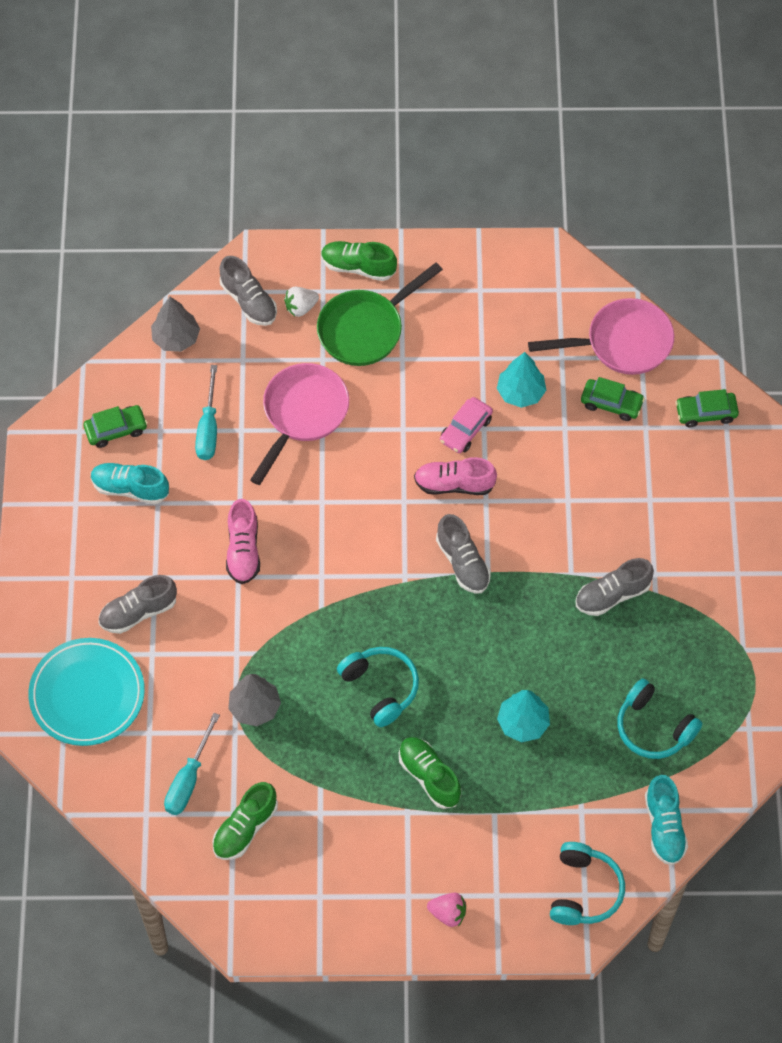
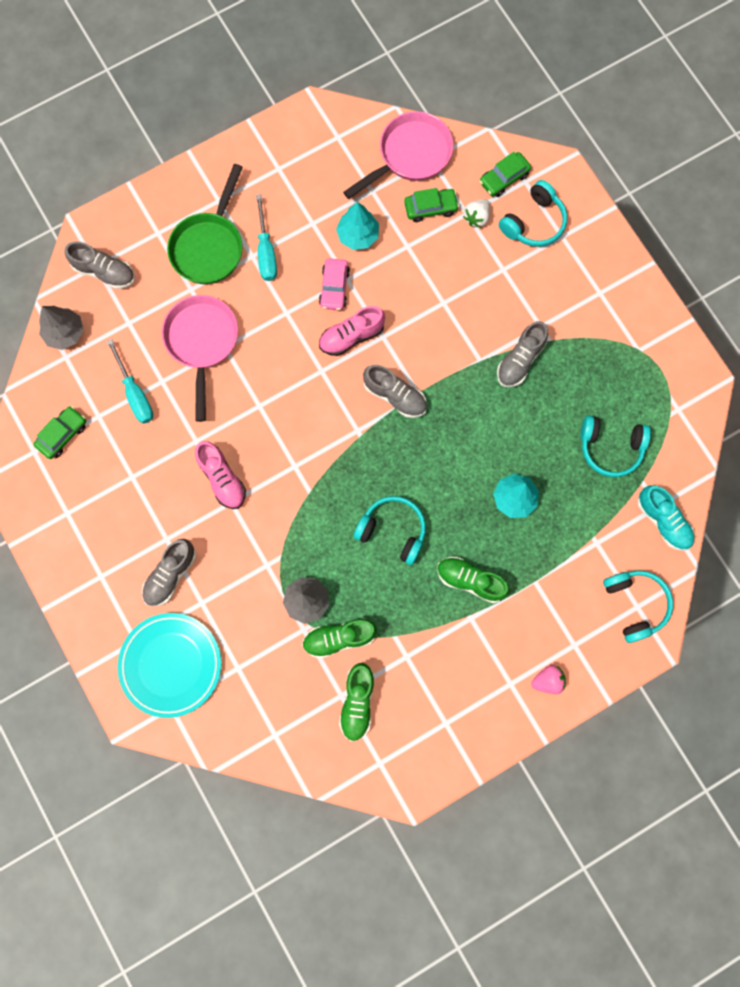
camera: 30 degrees left, 15 degrees up
turquoise shoe [91,463,169,504] -> none
turquoise screwdriver [164,713,220,815] -> turquoise screwdriver moved to [256,194,277,281]
white strawberry [284,287,319,317] -> white strawberry moved to [463,199,490,228]
green shoe [321,241,397,281] -> green shoe moved to [302,618,377,659]
none -> turquoise headphones [499,180,567,247]

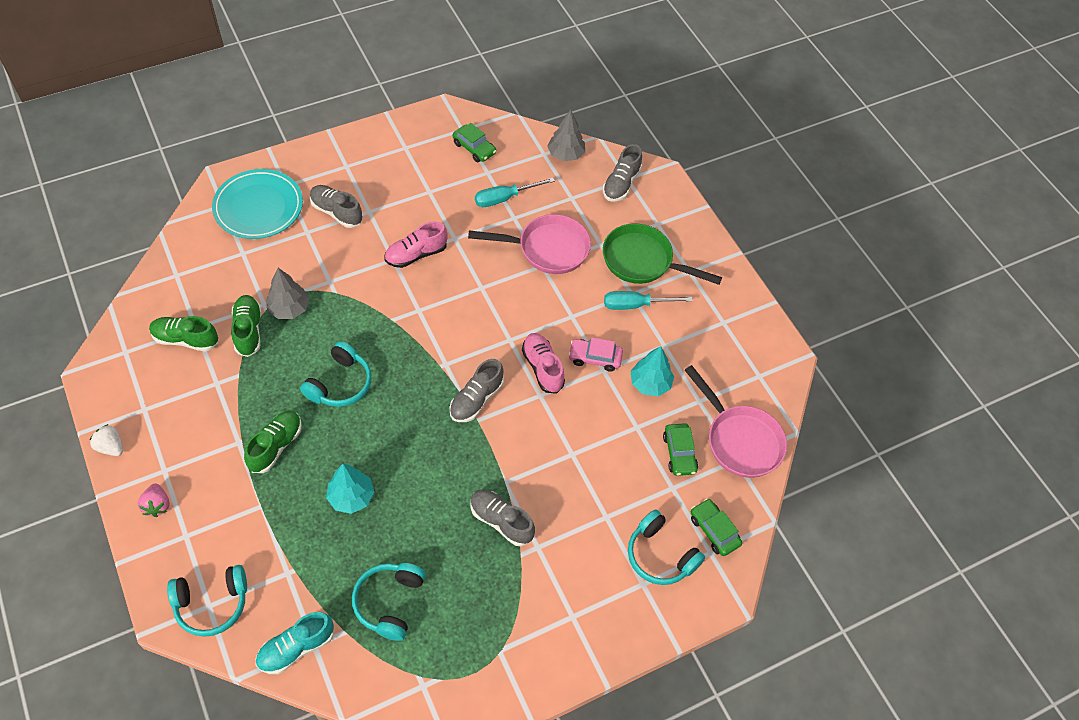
camera: 90 degrees right, 20 degrees down
white strawberry [463,199,490,228] -> white strawberry moved to [90,424,123,456]

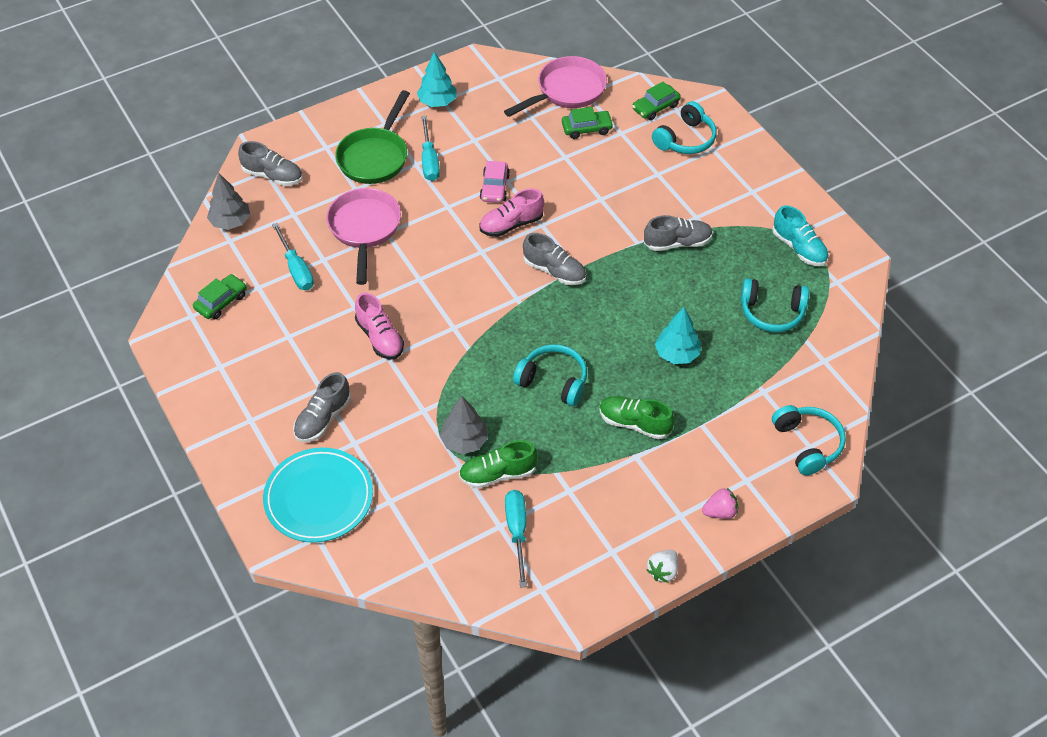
camera: 90 degrees left, 5 degrees down
green shoe [149,316,218,352] -> turquoise screwdriver [505,490,527,588]
turquoise shoe [256,612,334,674] -> turquoise shoe moved to [772,206,829,266]
grey shoe [470,490,535,546] -> grey shoe turned 135 degrees counterclockwise [644,215,713,251]
turquoise tree [631,346,674,396] -> turquoise tree moved to [417,52,457,107]

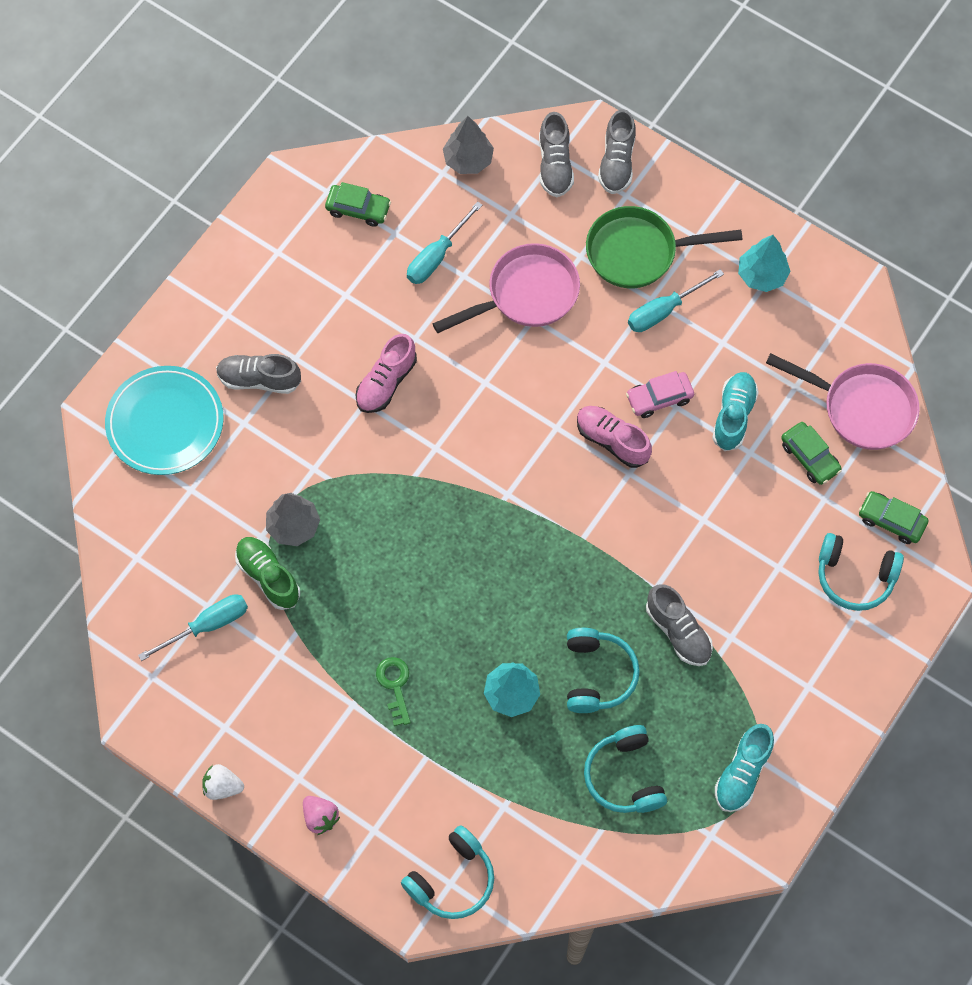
camera: 65 degrees right, 15 degrees up
turquoise headphones [513,344,587,406] -> turquoise headphones moved to [567,628,640,713]
grey shoe [523,233,586,285] -> grey shoe moved to [598,109,636,194]
green shoe [599,396,674,439] -> green key [376,657,411,726]
none -> turquoise shoe [712,372,759,451]

